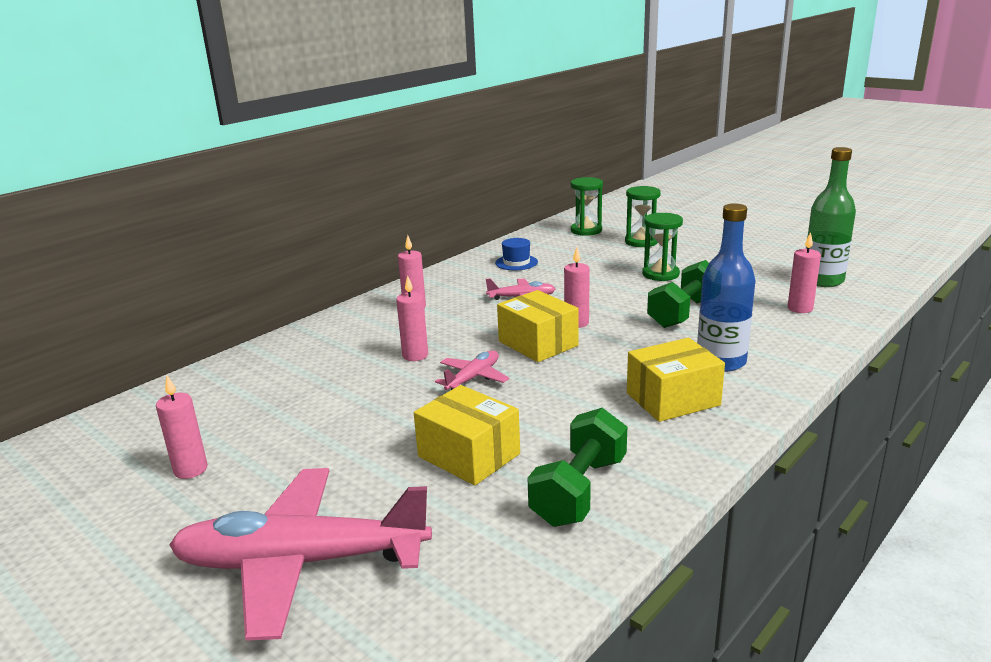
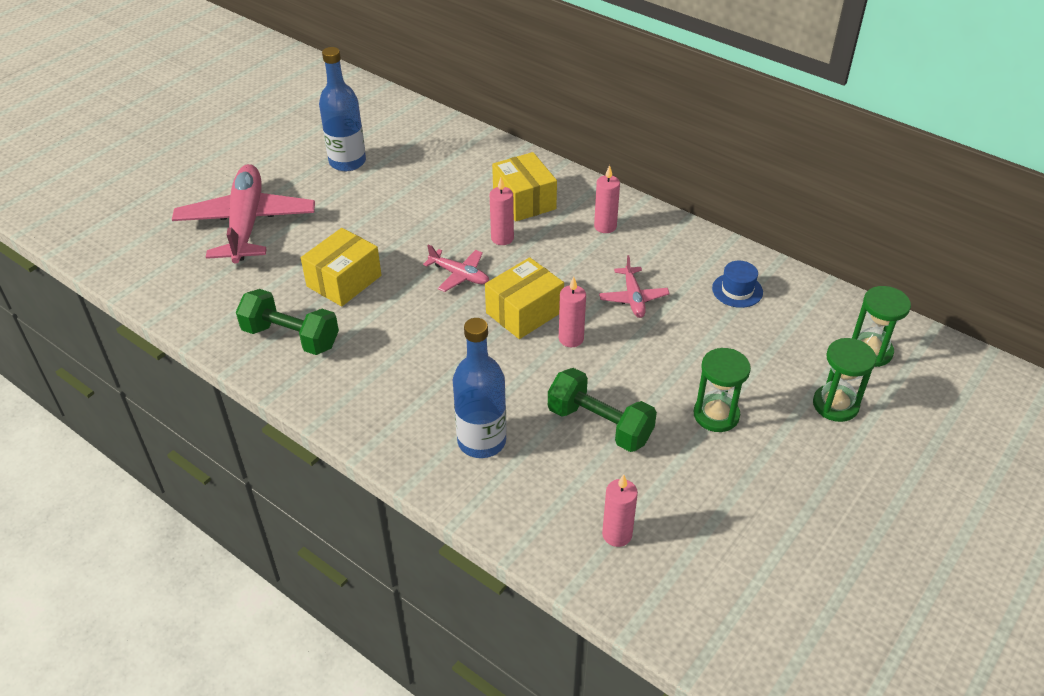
camera: 85 degrees right, 20 degrees up
pink candle [156,375,208,479] -> blue bottle [319,47,366,171]
yellow box [627,338,725,422] -> yellow box moved to [492,152,557,222]
green bottle [806,147,856,287] -> none

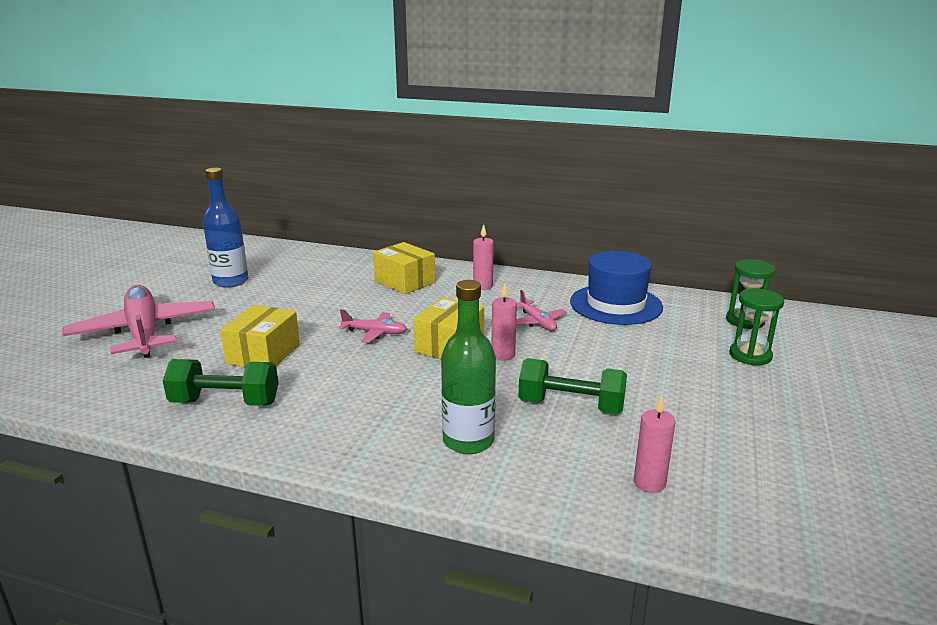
camera: 20 degrees left, 20 degrees down
blue bottle [453,318,507,458] -> green bottle [441,280,496,454]
pink candle [490,178,514,245] -> none
green hourglass [694,348,751,432] -> none
blue hat [712,261,763,308] -> blue hat [570,251,663,325], size x2.10

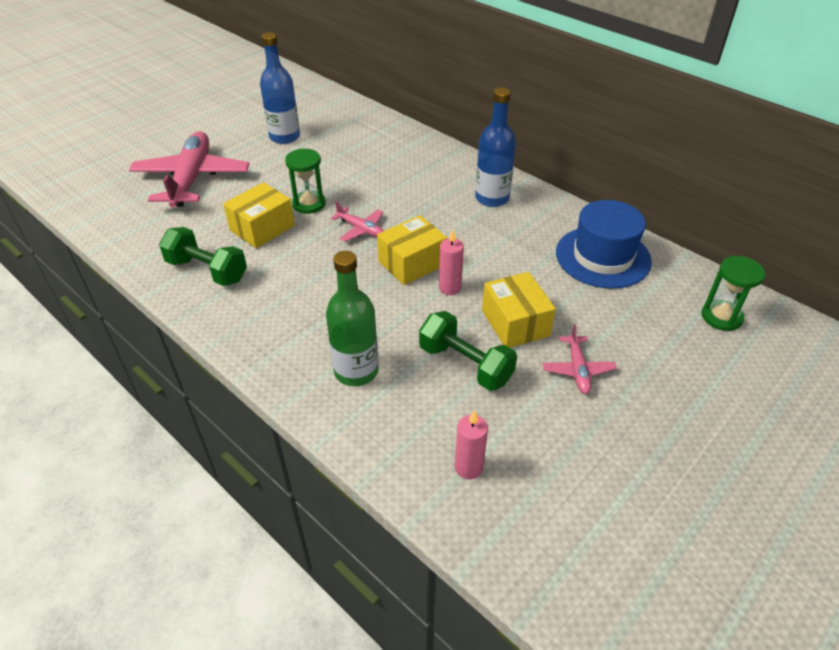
camera: 25 degrees right, 20 degrees up
yellow box [373,242,435,294] -> yellow box moved to [482,272,556,348]
pink candle [473,224,494,290] -> blue bottle [475,88,516,207]
pink plane [516,290,567,331] -> pink plane moved to [542,324,617,394]
green hourglass [730,288,784,365] -> green hourglass moved to [285,148,326,214]

